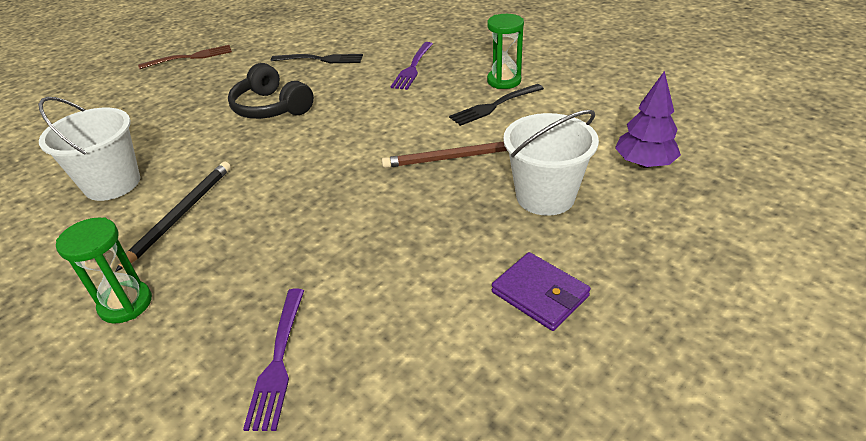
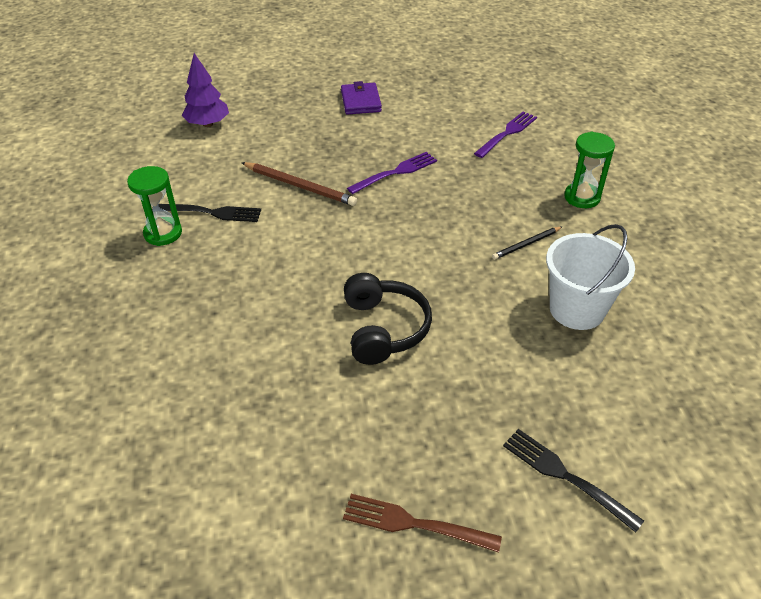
camera: 145 degrees left, 5 degrees up
black pencil [115,162,231,272] -> black pencil [492,227,562,260], size x0.60
black fork [271,54,363,63] -> black fork moved to [503,429,644,532]
purple fork [390,42,433,90] -> purple fork moved to [347,152,437,194]
white bucket [503,110,599,216] -> none

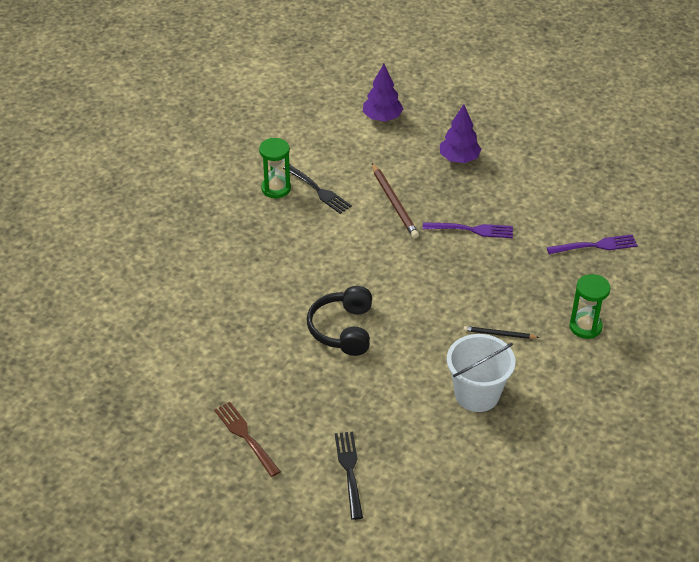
camera: 40 degrees right, 0 degrees up
purple wallet [341,81,382,115] -> none
black headphones [344,273,432,365] -> black headphones turned 150 degrees clockwise [307,286,372,356]
none -> purple tree [440,104,482,163]

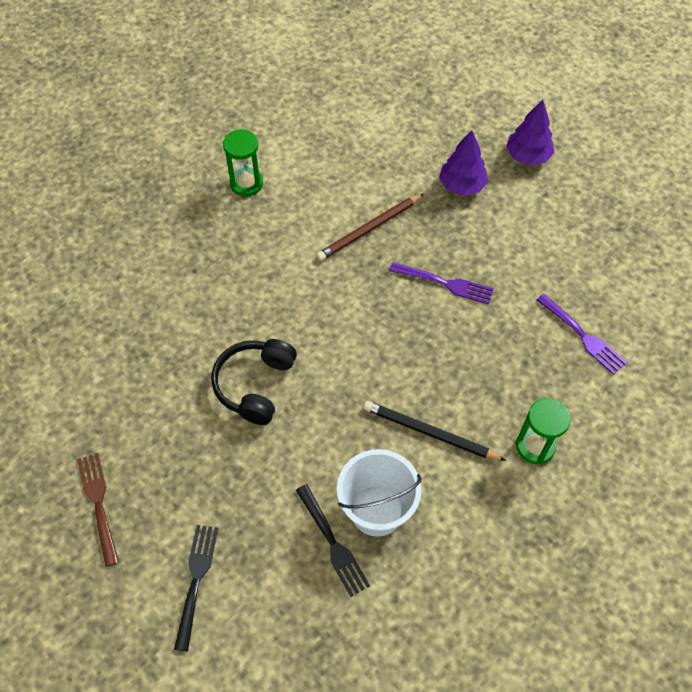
camera: 15 degrees right, 15 degrees up
black fork [283,164,352,214] -> black fork moved to [296,484,370,597]
purple tree [363,64,403,121] -> purple tree moved to [506,100,554,165]
brown pencil [372,163,419,239] -> brown pencil turned 60 degrees clockwise [317,193,424,261]
black pencil [463,326,540,339] -> black pencil [364,401,506,461], size x1.67
purple fork [547,234,638,254] -> purple fork turned 45 degrees clockwise [537,294,627,375]

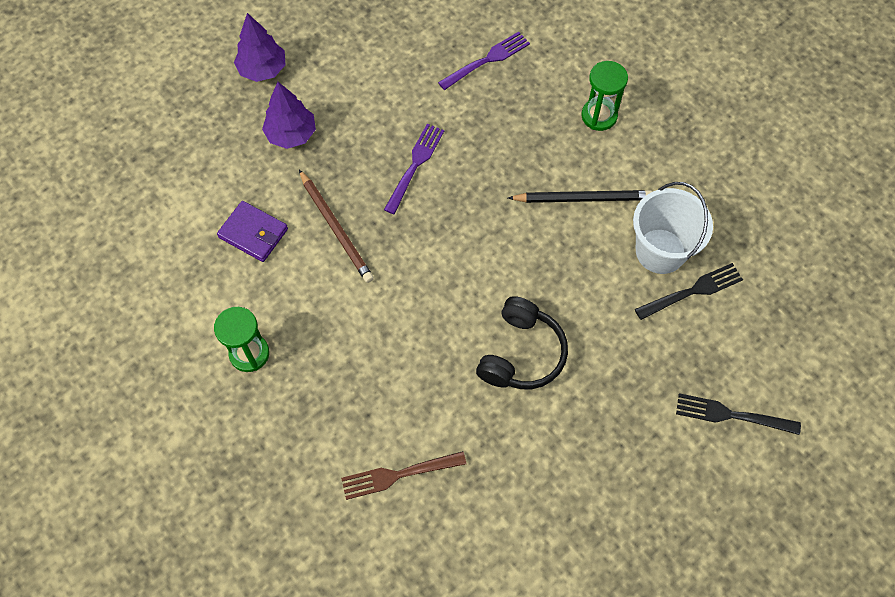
camera: 85 degrees left, 5 degrees up
brown fork [77,453,119,567] -> brown fork moved to [341,451,466,500]
black headphones [212,339,297,425] -> black headphones turned 90 degrees counterclockwise [476,296,568,389]
black pencil [364,401,506,461] -> black pencil turned 120 degrees counterclockwise [508,190,653,203]
none -> purple wallet [217,201,288,262]

